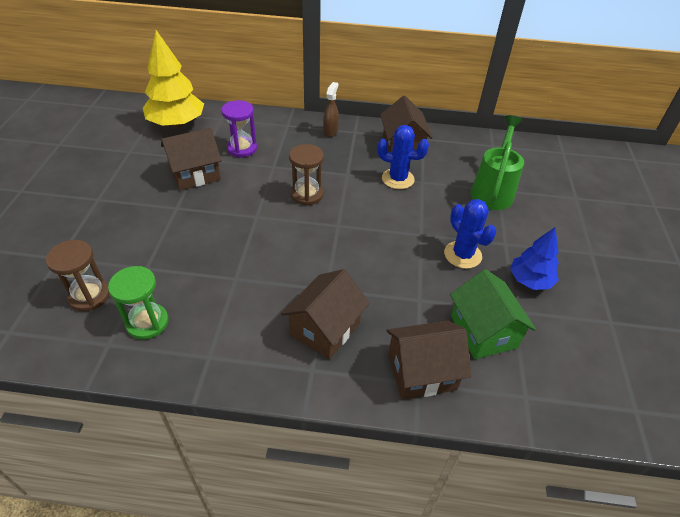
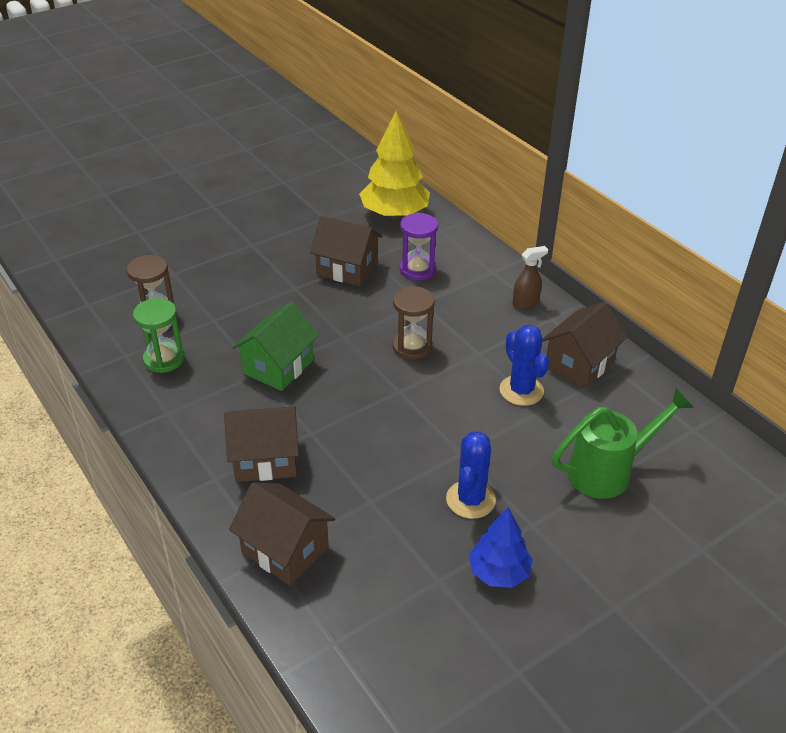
camera: 50 degrees right, 5 degrees down
green house [450,269,536,359] -> green house moved to [232,302,319,391]

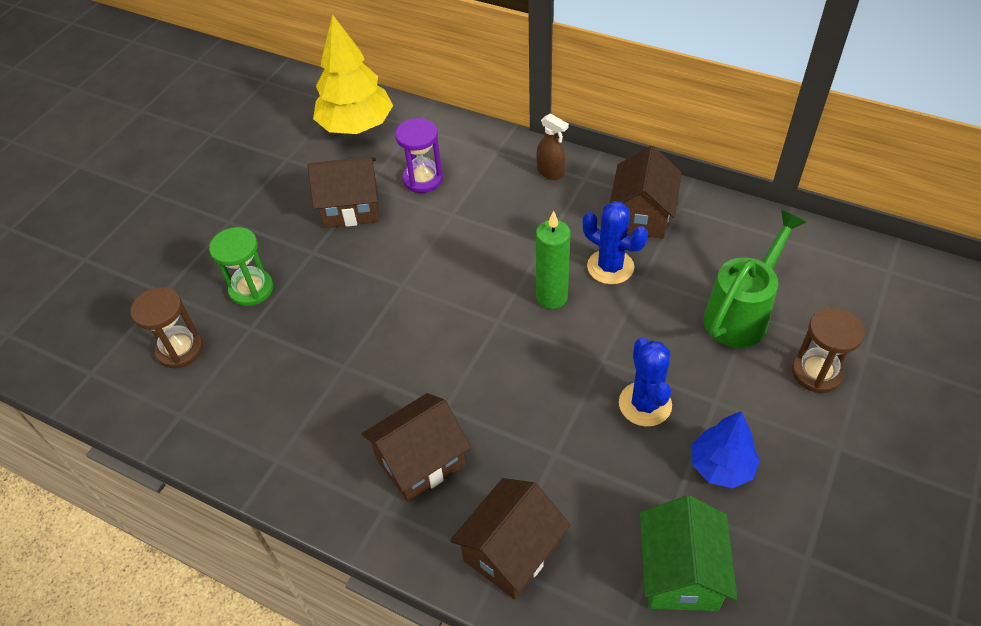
camera: 25 degrees left, 10 degrees up
green hourglass [133,298,185,373] -> green hourglass moved to [209,227,273,306]
brown house [229,482,335,585] -> brown house turned 60 degrees counterclockwise [450,478,570,600]
green house [232,302,319,391] -> green house moved to [640,495,738,611]
brown hourglass [392,286,435,360] -> brown hourglass moved to [792,307,865,393]
brown spray bottle [513,246,548,309] -> brown spray bottle turned 90 degrees clockwise [537,113,569,180]
none -> green candle [536,211,571,309]

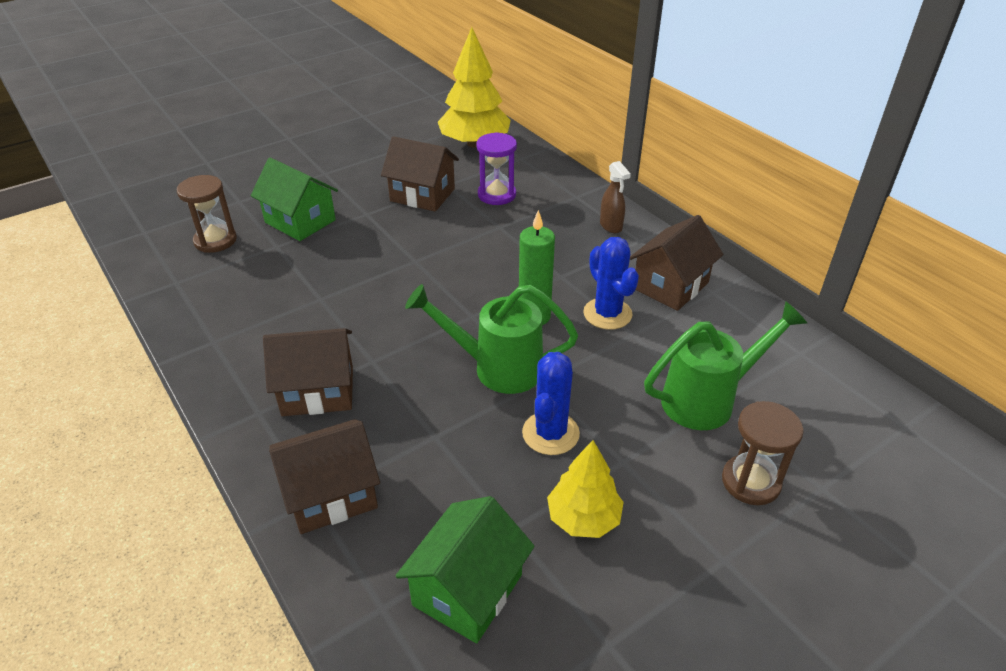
camera: 25 degrees right, 10 degrees down
green hourglass [209,227,273,306] -> green house [251,158,338,241]
blue tree [692,411,760,488] -> yellow tree [547,440,624,538]
none -> green watering can [405,284,578,394]

